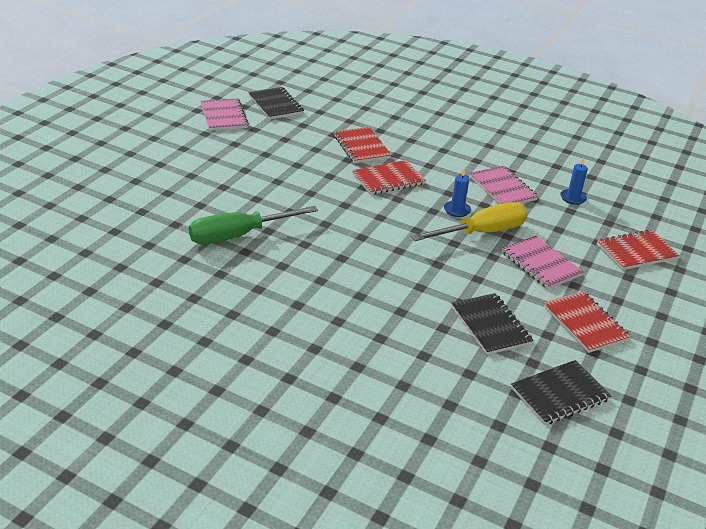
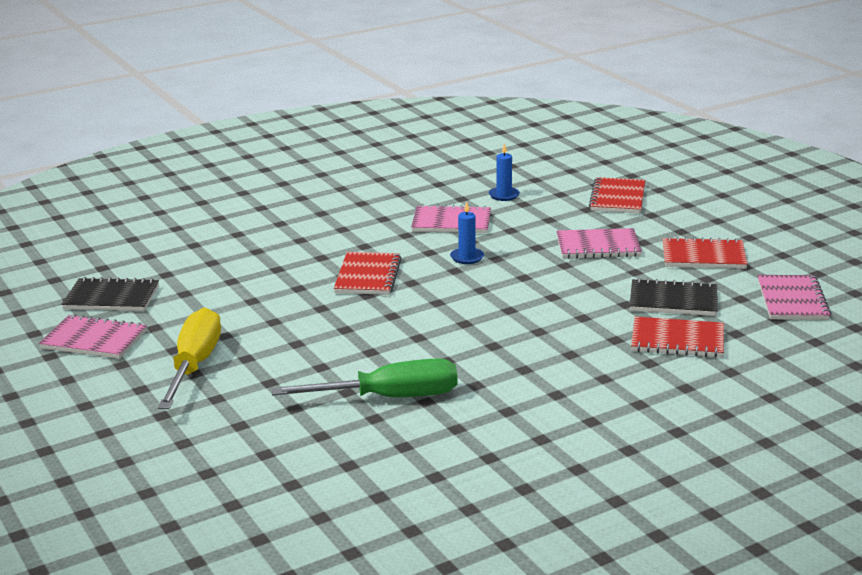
camera: 55 degrees left, 10 degrees down
green screwdriver [189,206,318,244] -> green screwdriver turned 105 degrees counterclockwise [272,358,458,397]
red notebook [334,127,392,163] -> red notebook moved to [631,317,724,358]
yellow screwdriver [411,202,528,241] -> yellow screwdriver moved to [158,308,221,409]
black notebook [511,360,612,425] -> pink notebook [757,275,831,320]

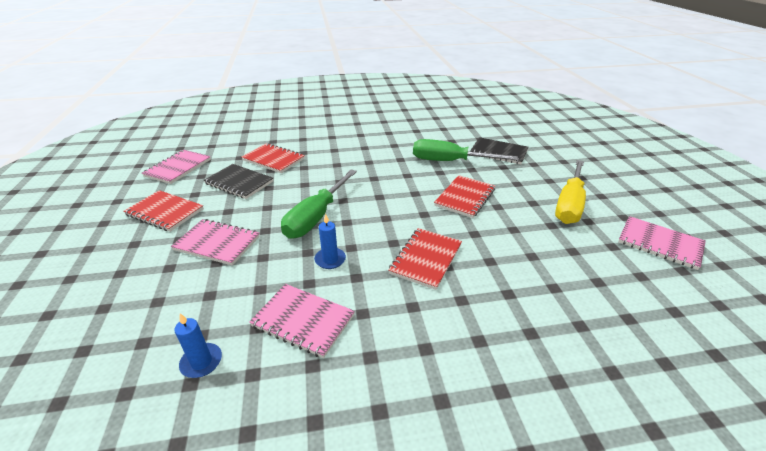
camera: 160 degrees left, 10 degrees up
black notebook [61,277,159,311] -> black notebook moved to [470,137,528,164]
red notebook [589,177,645,213] -> red notebook moved to [434,175,495,218]
none -> green screwdriver [281,170,357,239]

